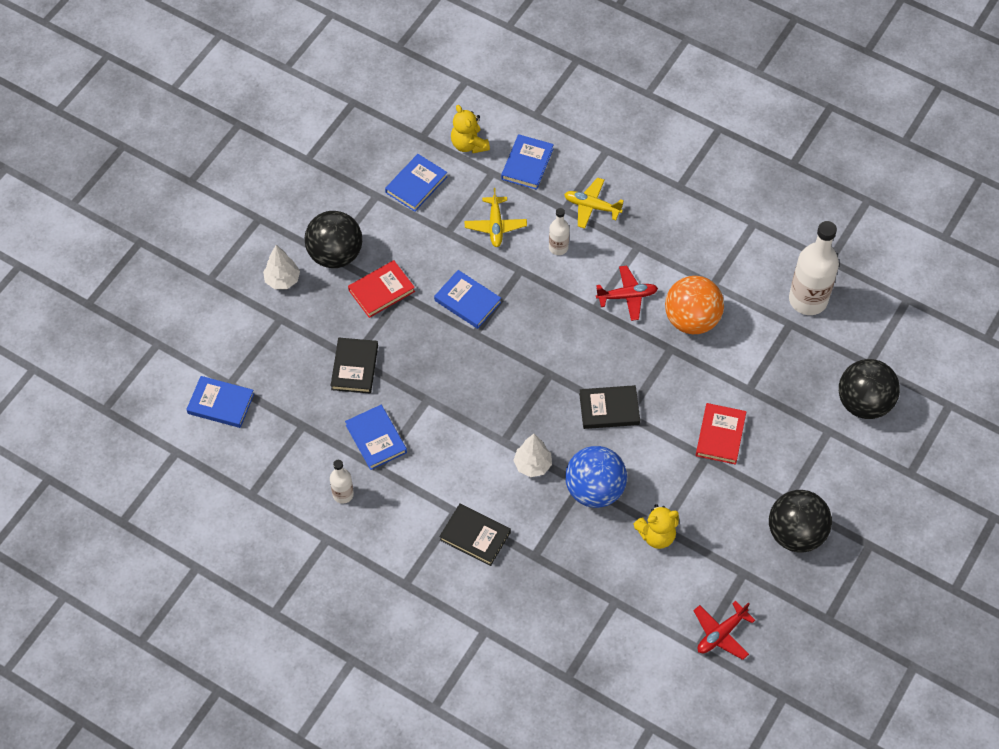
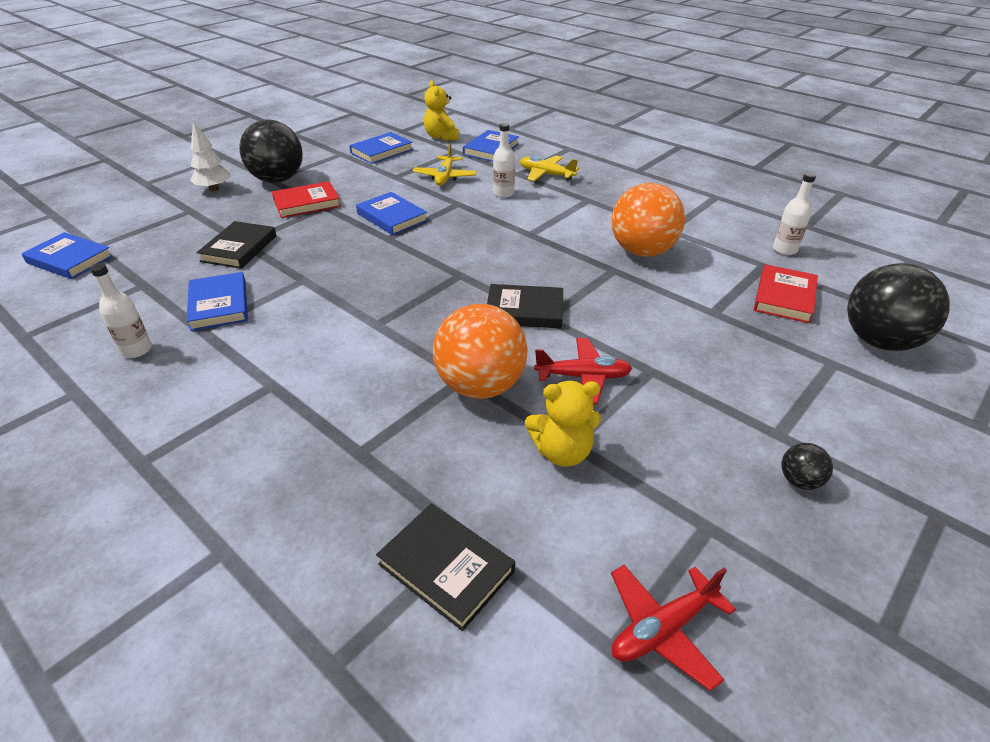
camera: 10 degrees right, 20 degrees down
black book [439,503,511,566] -> black book moved to [376,503,515,631]
white tree [513,434,552,477] -> none
blue ball [565,446,627,508] -> orange ball [433,304,528,399]
red plane [596,266,658,321] -> red plane moved to [534,338,633,404]
red book [696,403,747,465] -> red book moved to [754,264,818,323]
black ball [769,490,832,553] -> black ball [781,443,833,490], size x0.43
white bottle [789,221,839,315] -> white bottle [773,172,816,255], size x0.51

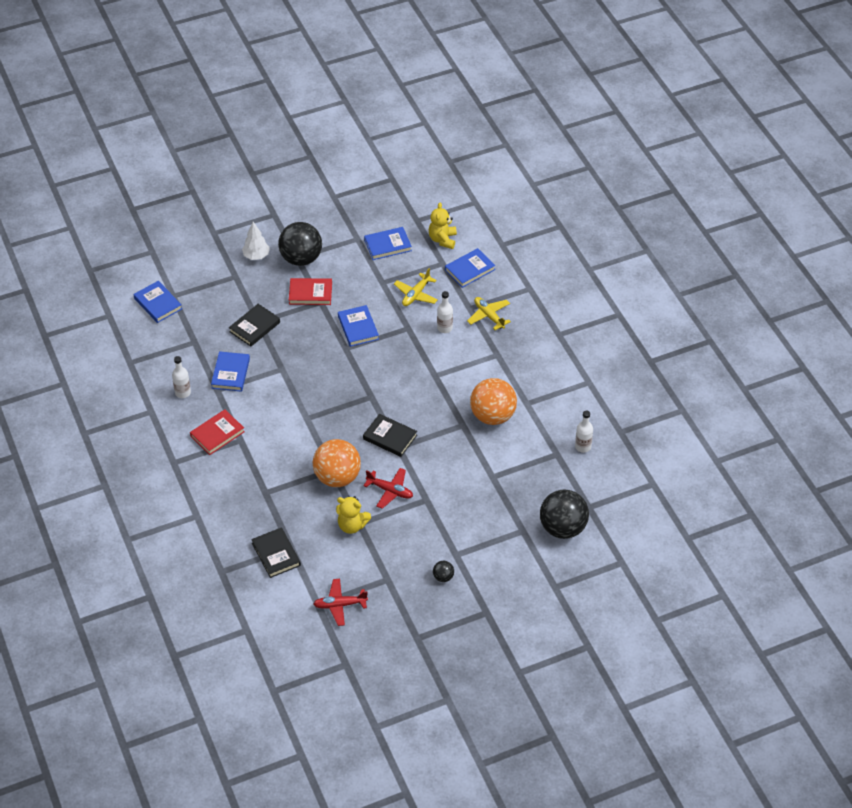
camera: 25 degrees right, 10 degrees up
red book [754,264,818,323] -> red book moved to [190,409,245,455]

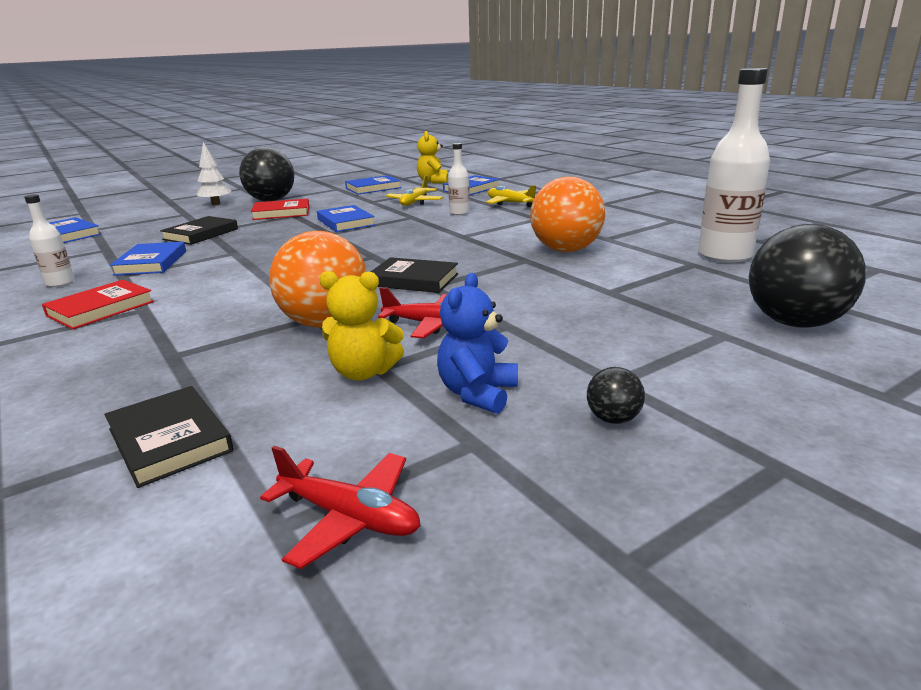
camera: 10 degrees left, 25 degrees down
red plane [314,579,368,626] -> red plane turned 135 degrees counterclockwise [260,446,420,569]
white bottle [575,410,593,453] -> white bottle [698,68,770,263], size x1.97
none -> blue teddy bear [437,273,518,414]

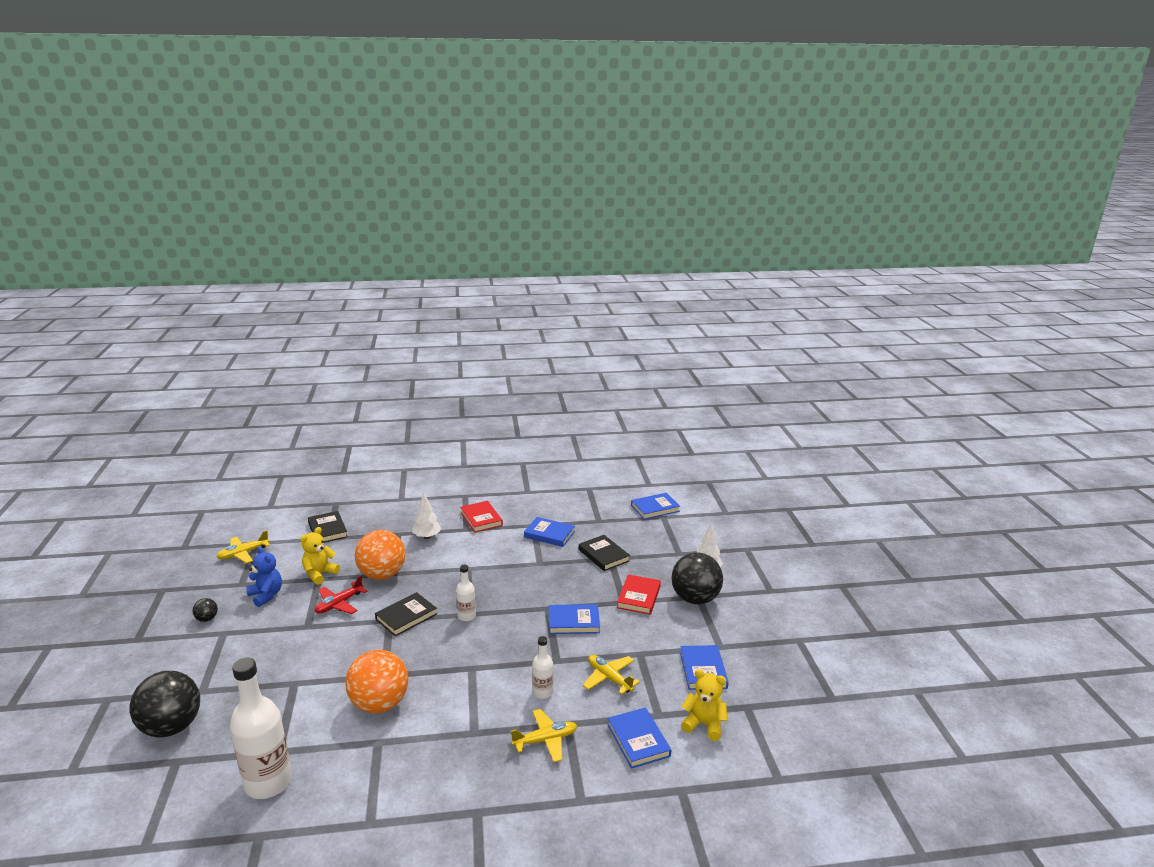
camera: 115 degrees right, 0 degrees up
white bottle [24,194,75,287] -> white bottle moved to [456,565,476,621]
black book [104,386,234,488] -> black book turned 75 degrees clockwise [308,511,348,542]
red plane [260,446,420,569] -> yellow plane [217,530,270,563]
none -> white tree [412,492,441,539]

